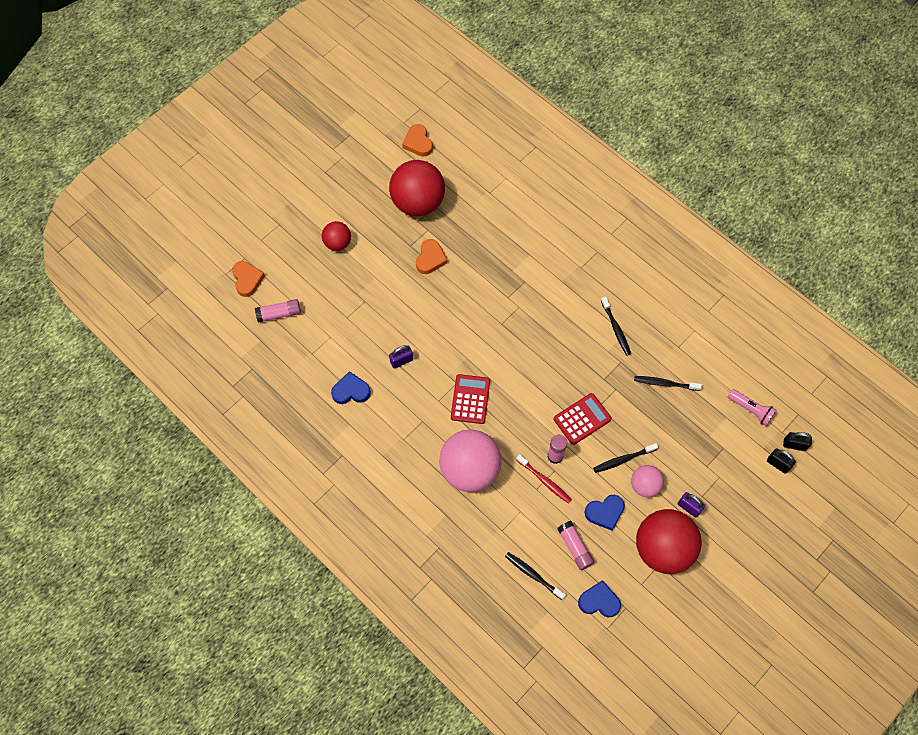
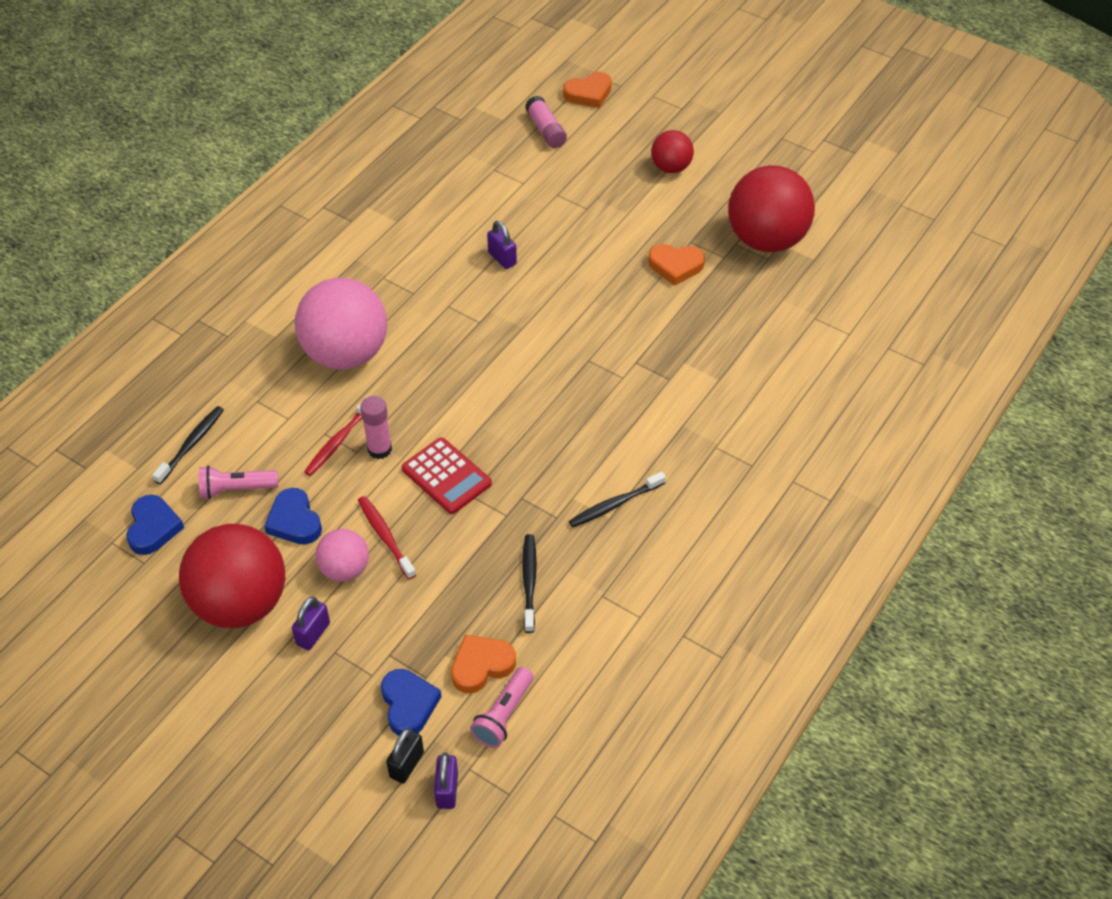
camera: 80 degrees right, 15 degrees down
blue heart [331,371,371,404] -> blue heart moved to [381,669,441,736]
orange heart [402,124,433,157] -> orange heart moved to [451,635,516,693]
red calculator [451,374,490,424] -> none
pink glue stick [557,521,594,570] -> pink flashlight [199,465,278,499]
black toothbrush [593,443,658,473] -> red toothbrush [358,496,416,579]
black padlock [783,432,812,451] -> purple padlock [434,752,458,809]

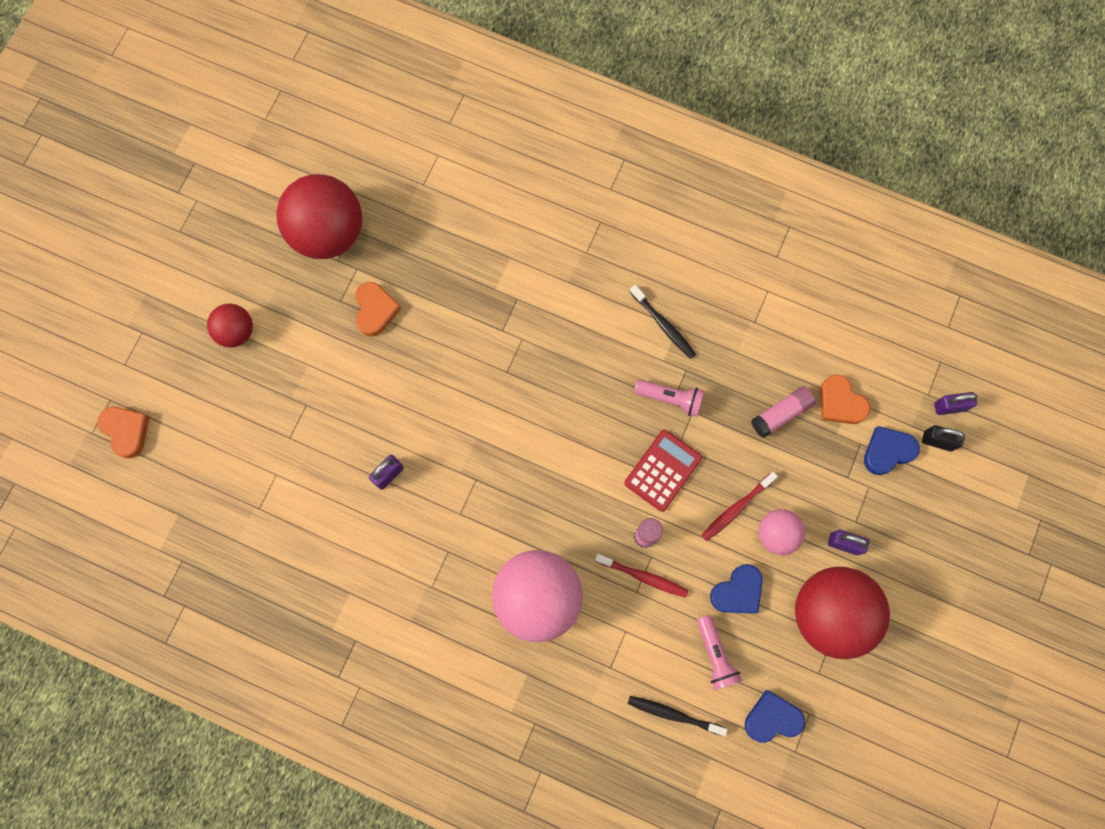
camera: 100 degrees left, 25 degrees up
pink flashlight [470,667,533,748] -> pink flashlight moved to [634,379,704,417]
black toothbrush [522,534,537,633] -> none
pink glue stick [525,96,567,148] -> pink glue stick moved to [751,386,816,438]

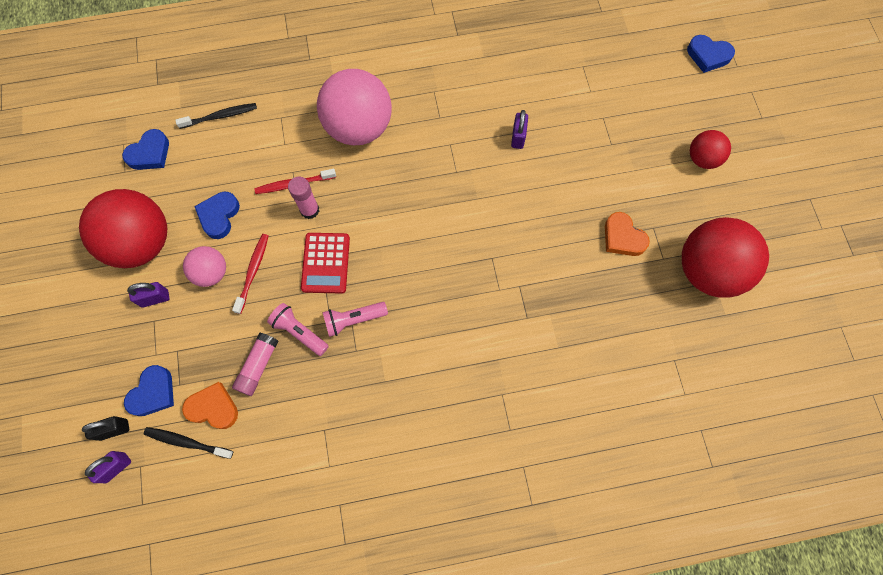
camera: 145 degrees right, 5 degrees down
orange heart [97,407,150,458] -> blue heart [687,35,735,73]
black toothbrush [630,285,696,359] -> black toothbrush moved to [144,427,233,459]
pink flashlight [697,615,742,690] -> pink flashlight moved to [267,303,329,356]

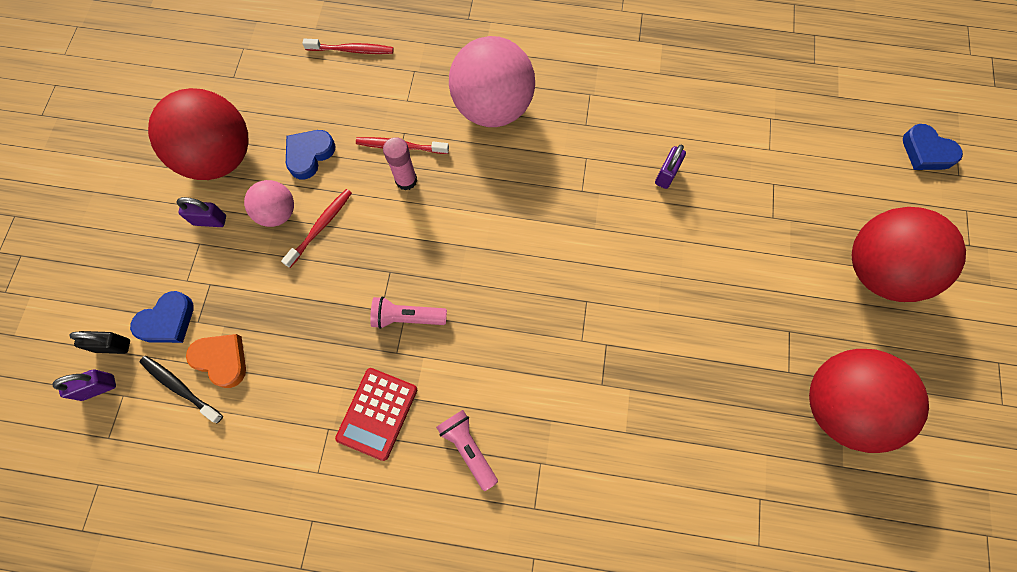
camera: 20 degrees right, 0 degrees up
blue heart [122,129,169,170] -> none
black toothbrush [175,103,257,129] -> red toothbrush [303,39,394,54]
pink glue stick [232,333,278,396] -> none
pink flashlight [267,303,329,356] -> pink flashlight moved to [436,410,498,491]
red calculator [301,233,350,294] -> red calculator moved to [335,368,417,461]
orange heart [605,212,650,256] -> none
red ball [690,130,731,169] -> red ball [852,207,966,302], size x1.92

